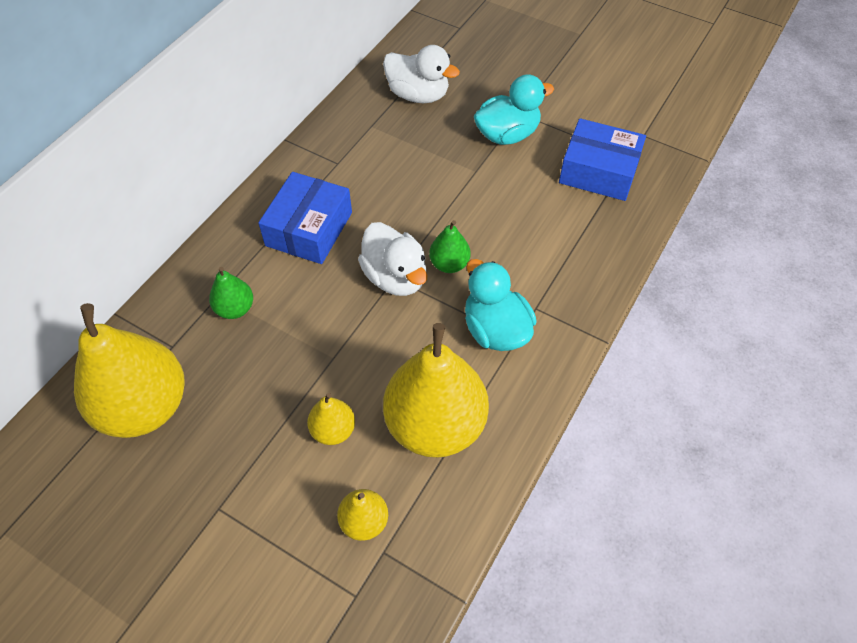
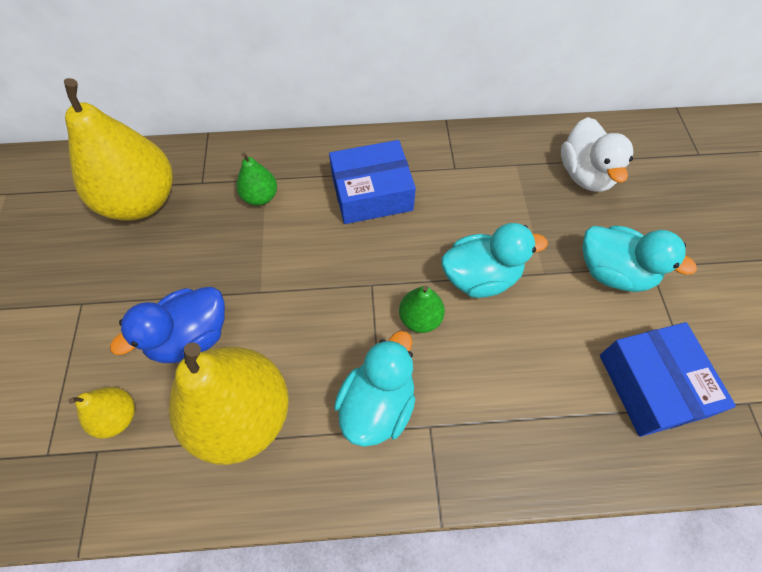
camera: 55 degrees right, 5 degrees up
yellow pear [307,393,355,445] -> blue duck [110,287,225,363]
white duck [358,222,428,296] -> none
none -> turquoise duck [442,223,548,298]

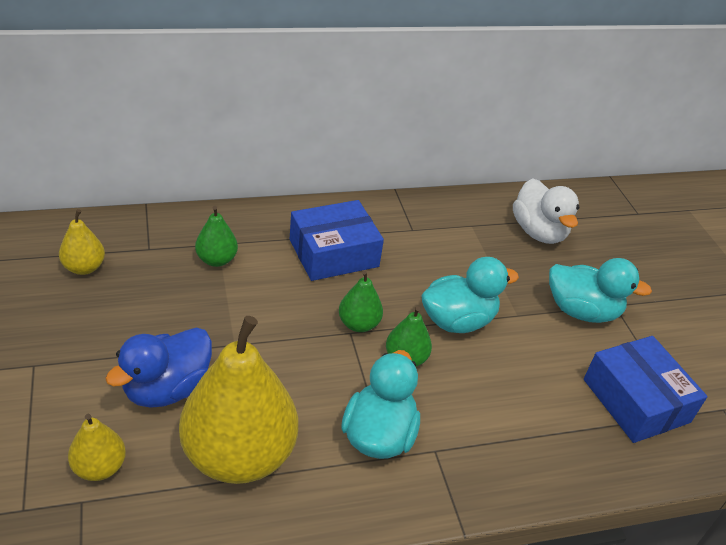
camera: 15 degrees left, 20 degrees down
yellow pear [64,78,173,221] -> yellow pear [59,209,105,275], size x0.46
none -> green pear [339,270,383,332]

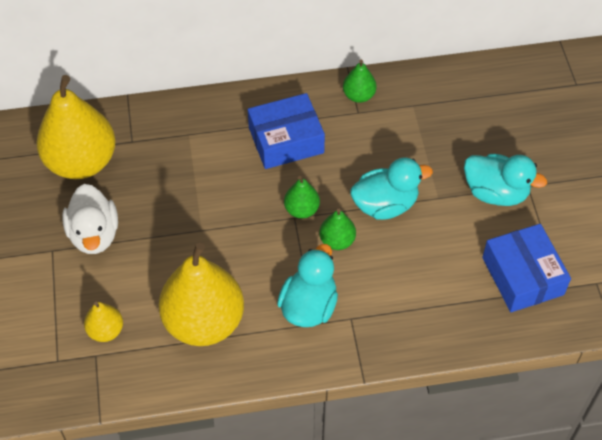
camera: 10 degrees right, 15 degrees up
yellow pear [59,209,105,275] -> yellow pear [36,75,116,179], size x2.18
blue duck [105,328,212,407] -> none
green pear [195,206,238,267] -> green pear moved to [343,59,377,103]
white duck [513,178,579,244] -> white duck moved to [62,184,118,254]

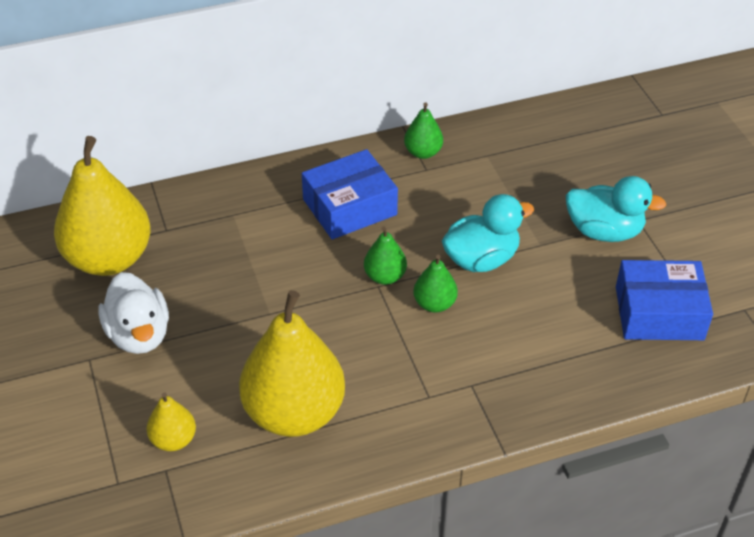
camera: 10 degrees left, 10 degrees down
turquoise duck [277,244,338,327] -> none
blue box [482,224,571,312] -> blue box turned 60 degrees counterclockwise [616,260,713,340]

